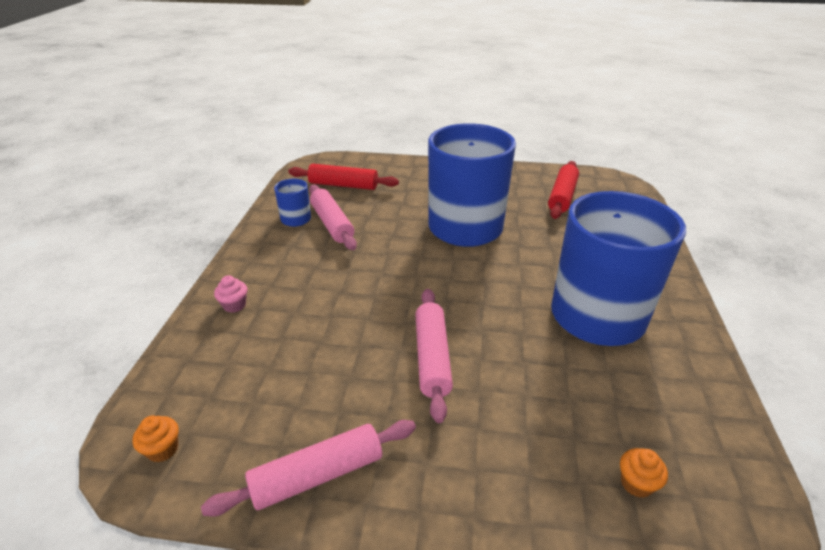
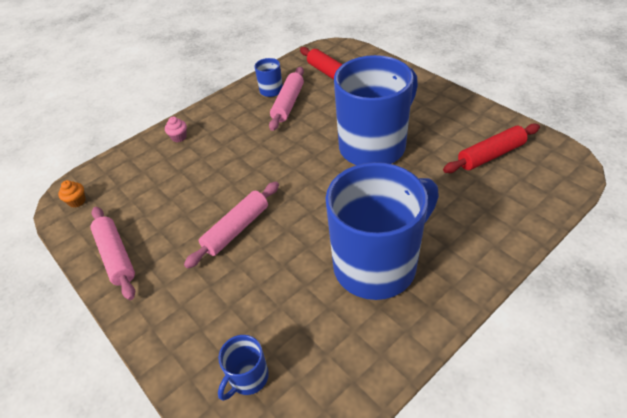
camera: 45 degrees right, 10 degrees up
pink rolling pin [201,420,416,516] -> pink rolling pin turned 45 degrees clockwise [91,207,135,300]
orange cupcake [620,448,668,498] -> blue mug [218,335,269,401]

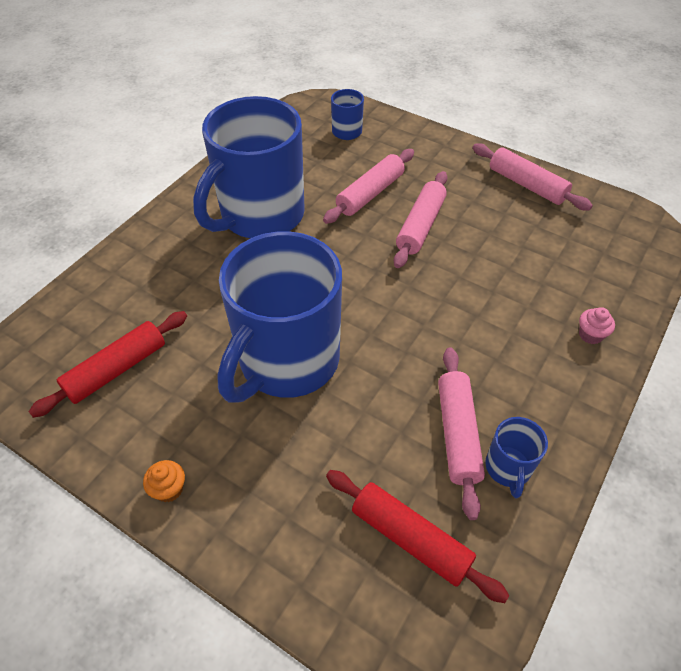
camera: 160 degrees right, 5 degrees up
orange cupcake [58,180,86,208] -> orange cupcake moved to [143,460,185,502]
none -> pink rolling pin [323,149,414,224]

